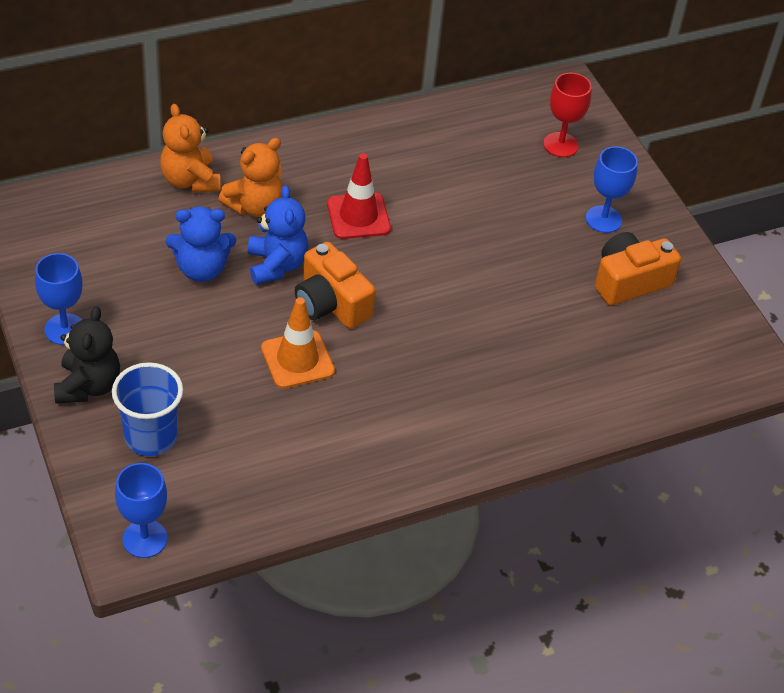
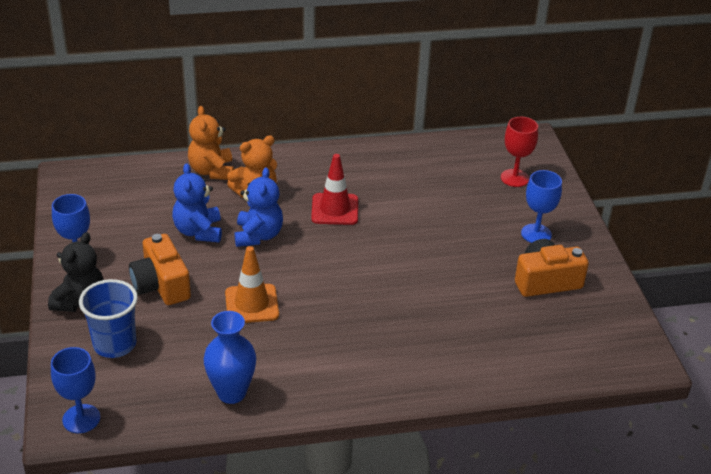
camera: 15 degrees right, 10 degrees down
blue teddy bear [166,206,236,282] -> blue teddy bear turned 75 degrees clockwise [172,163,222,242]
orange camera [295,242,375,328] -> orange camera moved to [129,234,191,305]
none -> blue vase [204,311,256,404]

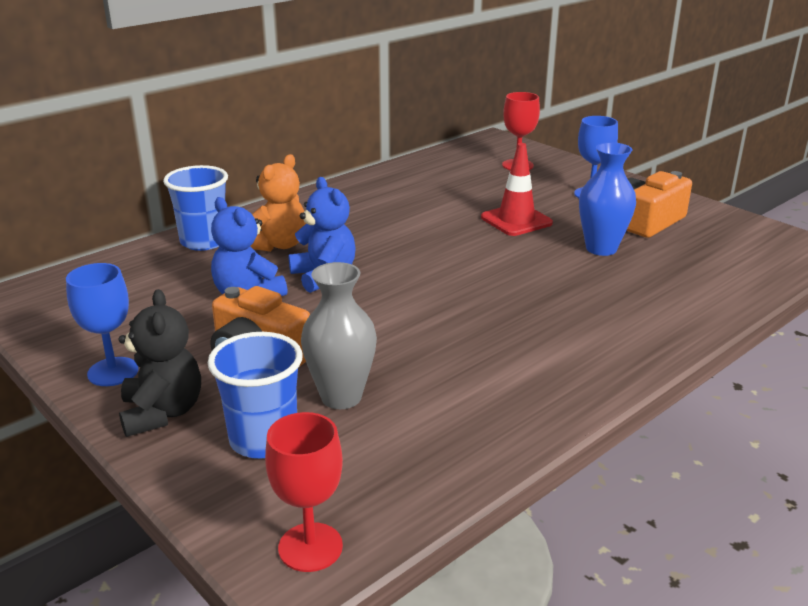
camera: 30 degrees left, 10 degrees down
blue goblet [51,347,100,433] -> red goblet [265,412,343,572]
orange teddy bear [188,106,234,180] -> blue cup [163,165,228,251]
blue vase [204,311,256,404] -> blue vase moved to [579,142,636,256]
orange traffic cone [225,246,279,323] -> none
red traffic cone [311,154,358,225] -> red traffic cone moved to [481,143,553,236]
none -> grey vase [301,262,377,409]

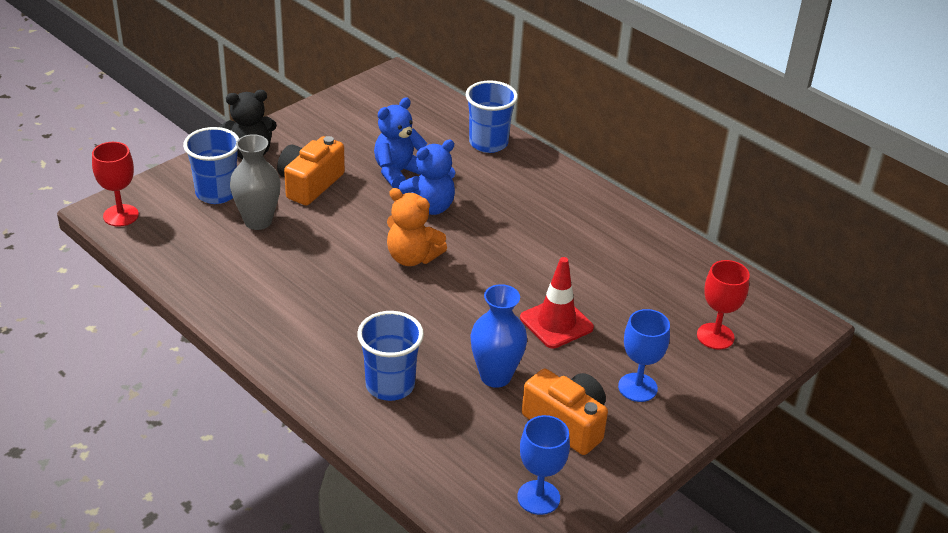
camera: 85 degrees right, 10 degrees up
blue goblet [66,263,139,386] -> blue goblet moved to [517,415,570,515]
orange teddy bear [250,154,306,252] -> orange teddy bear moved to [387,188,447,266]
none -> blue cup [357,311,424,401]

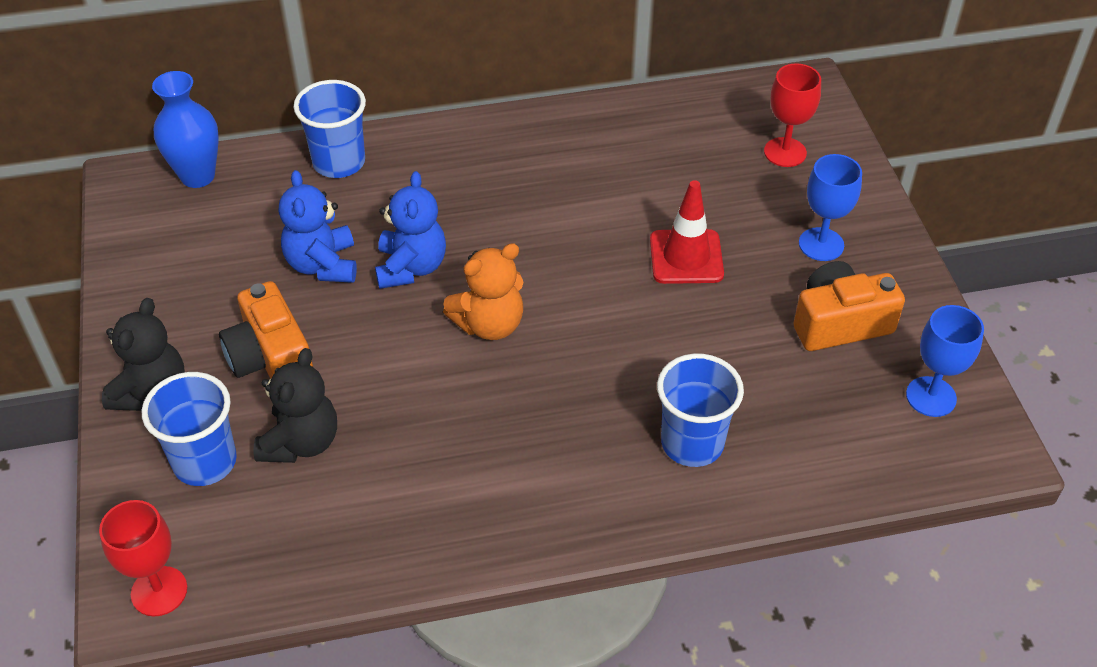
camera: 55 degrees left, 10 degrees up
grey vase [230,134,281,230] -> black teddy bear [253,348,337,463]
blue vase [470,284,527,388] -> blue vase moved to [152,71,219,188]

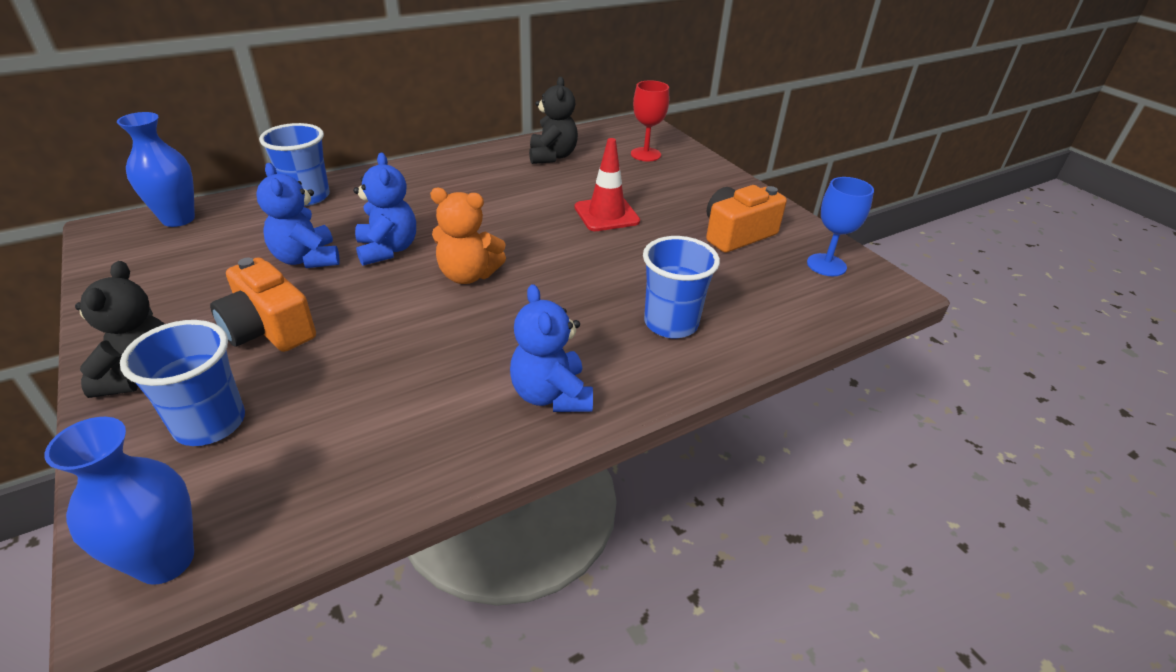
camera: 20 degrees left, 10 degrees down
red goblet [99,500,187,617] -> blue vase [44,417,194,585]
black teddy bear [253,348,337,463] -> black teddy bear moved to [529,77,578,164]
orange teddy bear [443,243,523,340] -> orange teddy bear turned 60 degrees clockwise [430,188,506,284]
blue goblet [799,154,862,261] -> none
none -> blue teddy bear [510,284,593,412]

